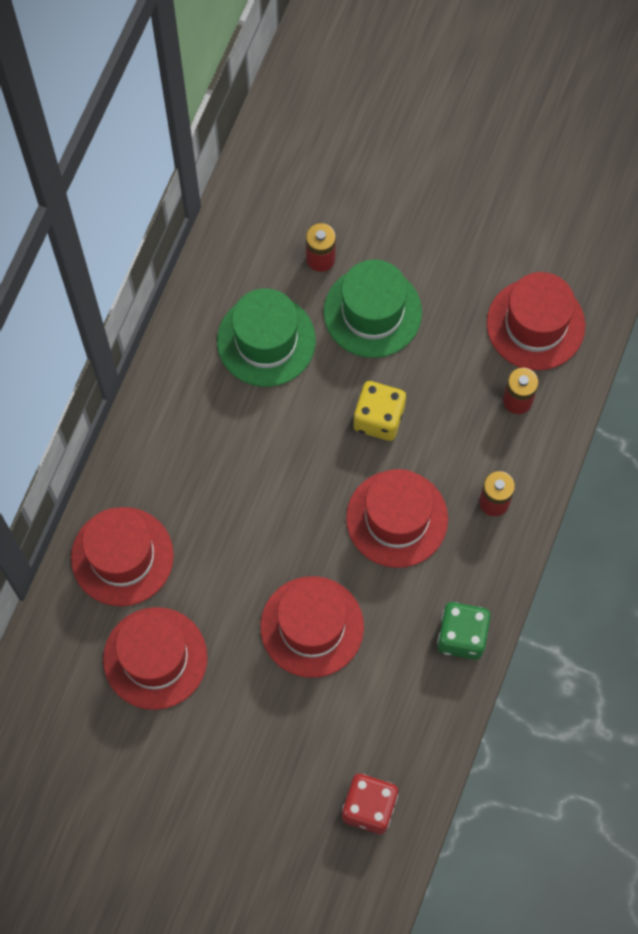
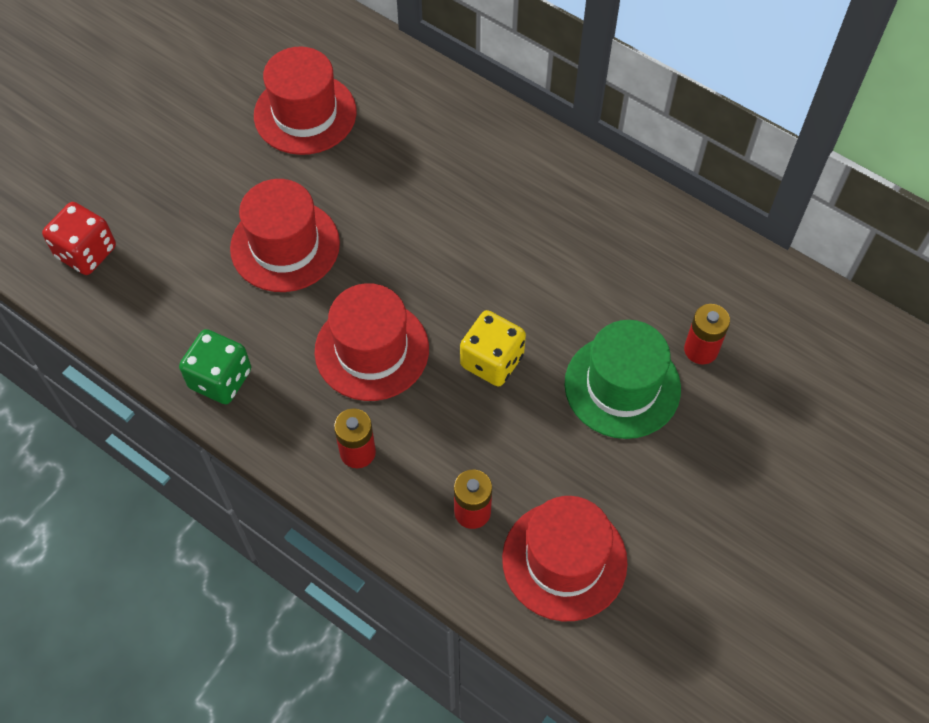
camera: 105 degrees right, 10 degrees down
red hat [71,507,174,606] -> none
green hat [217,289,316,387] -> none

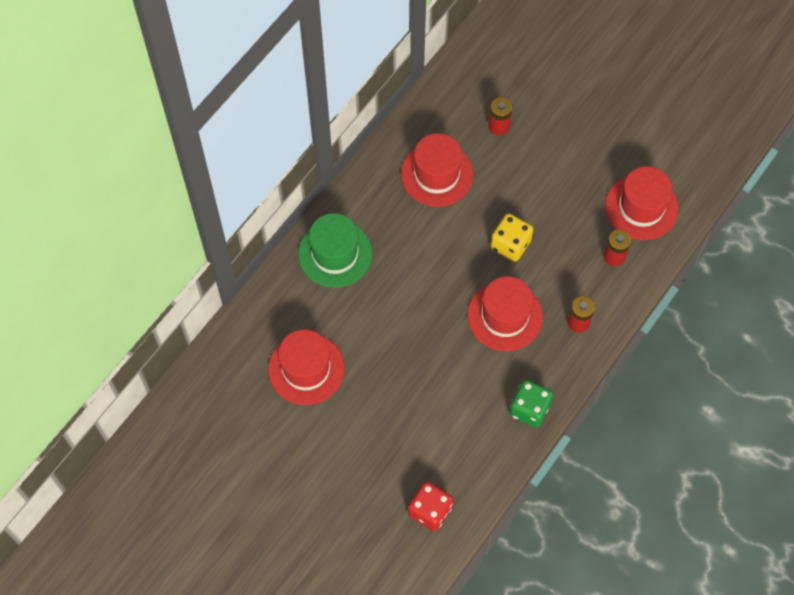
camera: 90 degrees left, 5 degrees up
red hat [230,179,340,292] -> red hat moved to [401,133,473,207]
green hat [564,320,681,439] -> green hat moved to [298,213,372,288]

